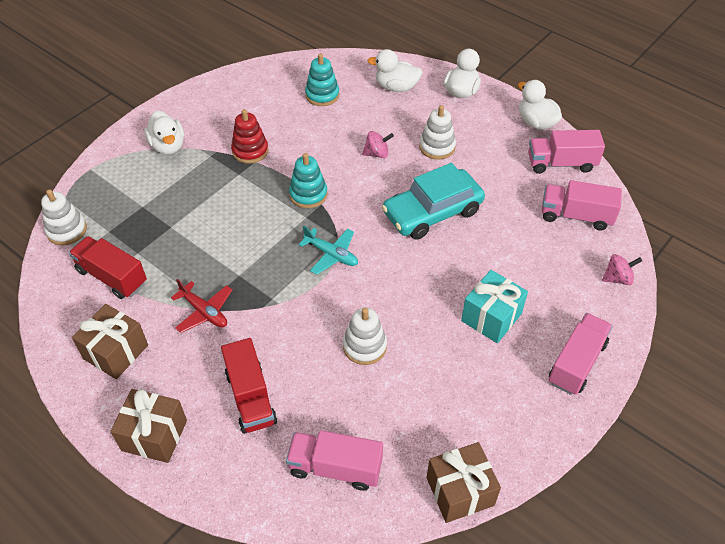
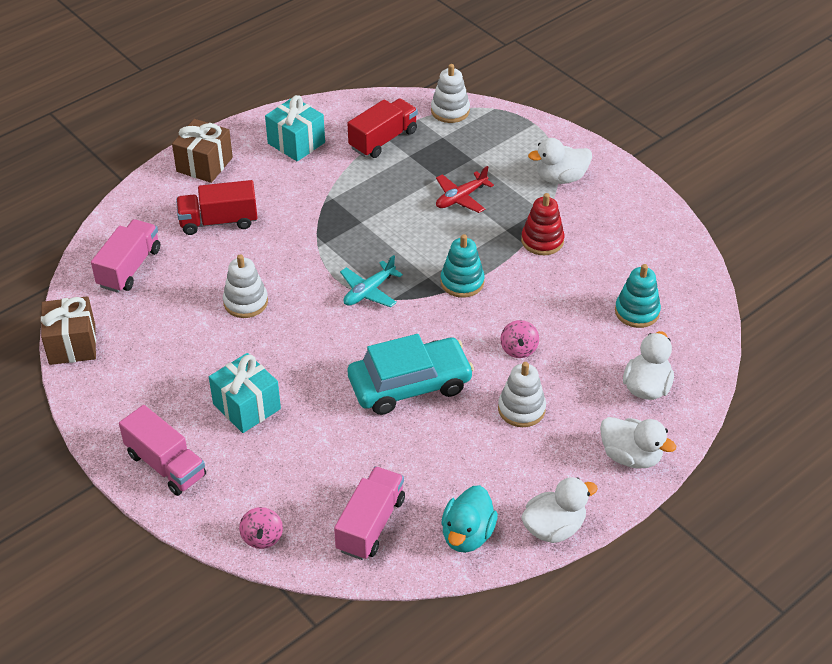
camera: 100 degrees right, 5 degrees down
brown gift [72,304,148,379] -> turquoise gift [265,95,325,162]
red plane [171,279,232,333] -> red plane moved to [436,166,494,213]
turquoise car [382,163,485,240] -> turquoise car turned 90 degrees clockwise [348,334,474,415]
pink truck [528,130,605,174] -> turquoise duck [441,485,498,553]

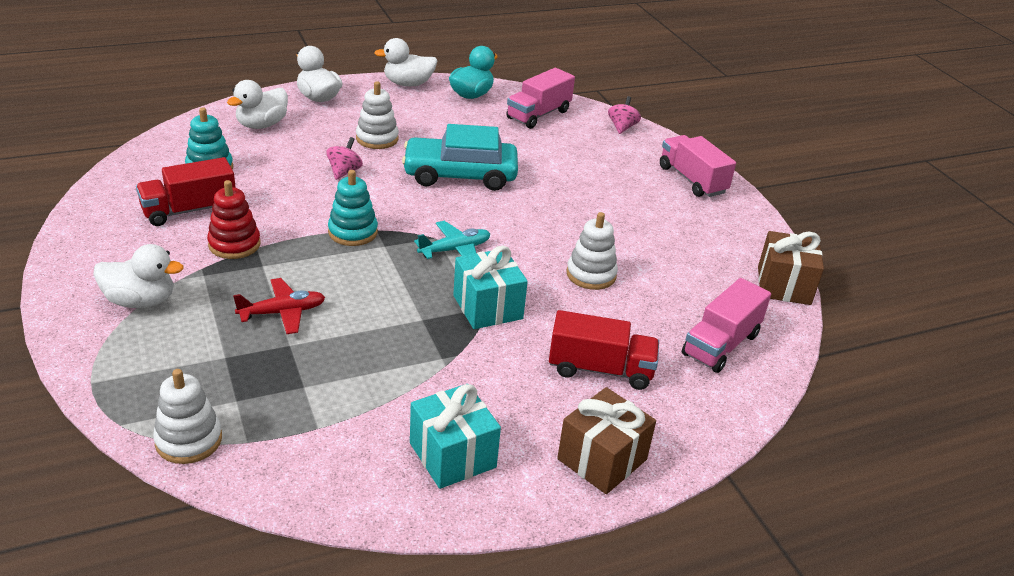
camera: 165 degrees left, 10 degrees down
turquoise gift [209,353,281,433] -> turquoise gift moved to [453,246,528,329]
red truck [347,98,418,158] -> red truck moved to [136,157,236,226]

